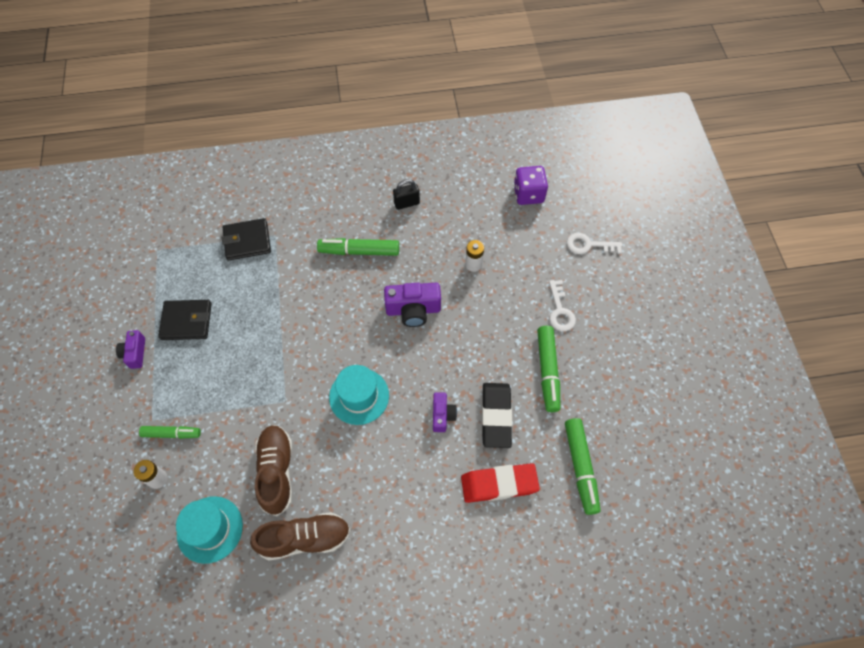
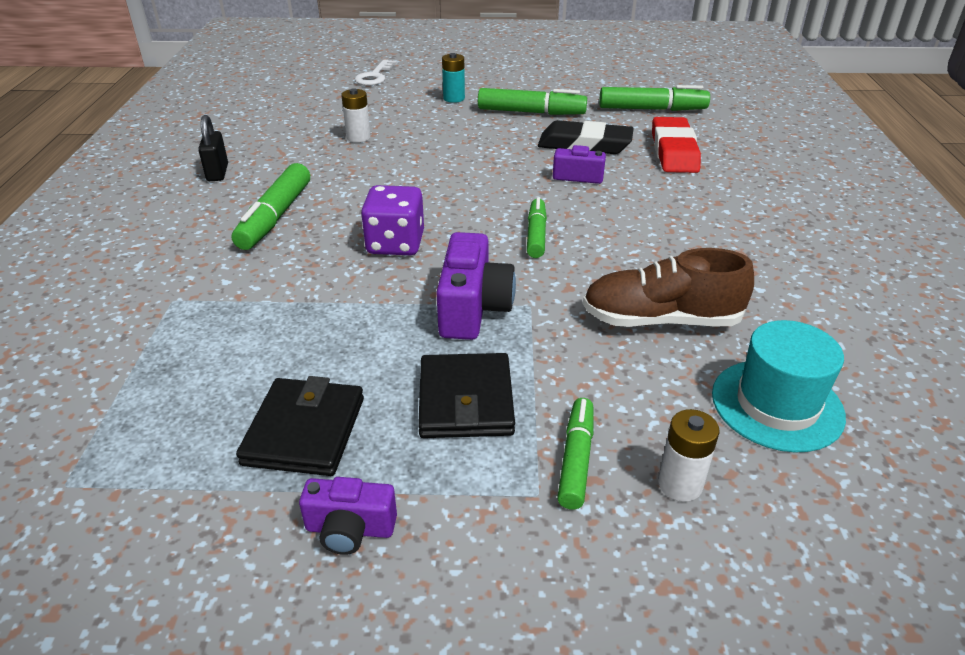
camera: 80 degrees left, 25 degrees down
black wallet [222,218,271,261] -> black wallet moved to [418,353,515,438]
brown shoe [250,512,351,561] -> none
turquoise hat [329,365,389,425] -> green marker [527,197,547,258]
purple camera [384,283,441,327] -> purple camera moved to [436,232,516,340]
purple dice [514,166,548,205] -> purple dice moved to [361,185,424,255]
white key [549,280,576,331] -> turquoise battery [442,53,465,103]

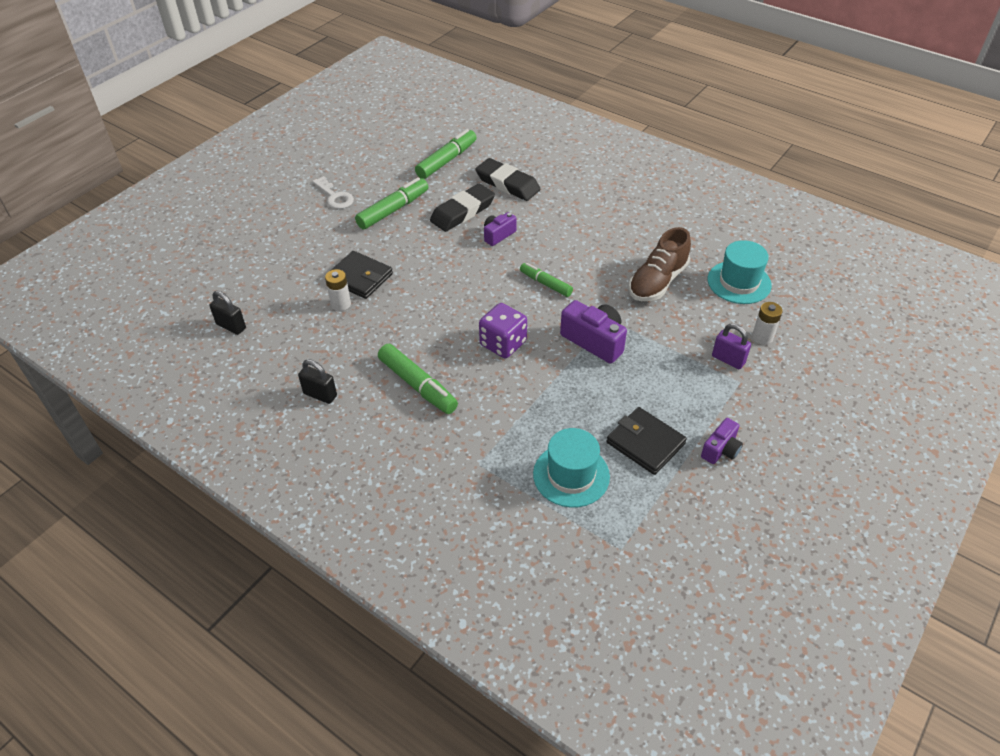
camera: 55 degrees left, 10 degrees up
white key [355,60,397,86] -> white key moved to [312,176,354,209]
black wallet [418,353,515,438] -> black wallet moved to [330,251,393,299]
turquoise battery [442,53,465,103] -> none
green marker [557,398,593,510] -> purple padlock [712,324,751,369]
red eraser [652,117,701,173] -> black eraser [475,158,541,201]
none -> black padlock [209,291,246,335]
none -> turquoise hat [533,428,610,508]

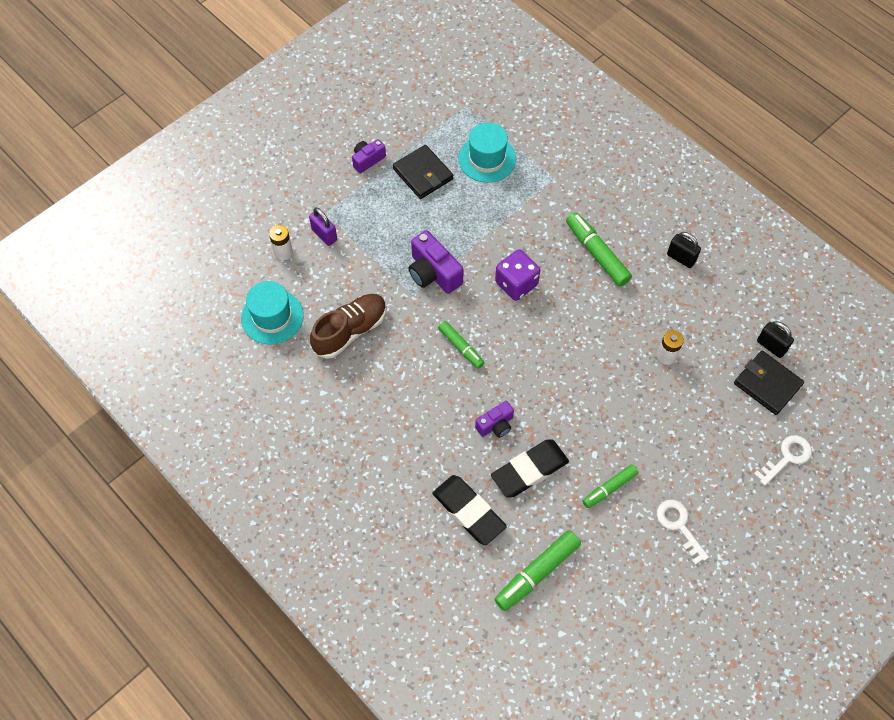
camera: 170 degrees left, 15 degrees up
black wallet [330,251,393,299] -> black wallet moved to [734,351,804,415]
green marker [355,177,428,229] -> green marker [583,464,639,508], size x0.64
none -> white key [754,435,812,486]

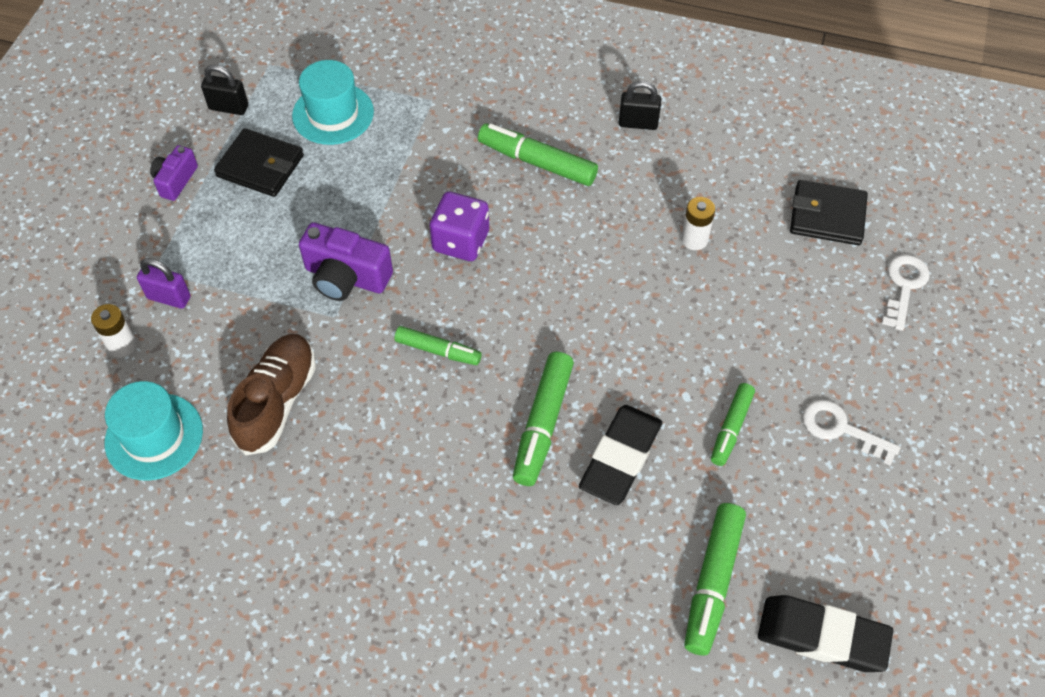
camera: 30 degrees left, 5 degrees down
black eraser [432,475,507,545] -> black eraser moved to [758,595,893,672]
purple camera [475,401,514,438] -> green marker [513,352,574,486]
black padlock [757,321,794,358] -> black padlock moved to [201,65,248,115]

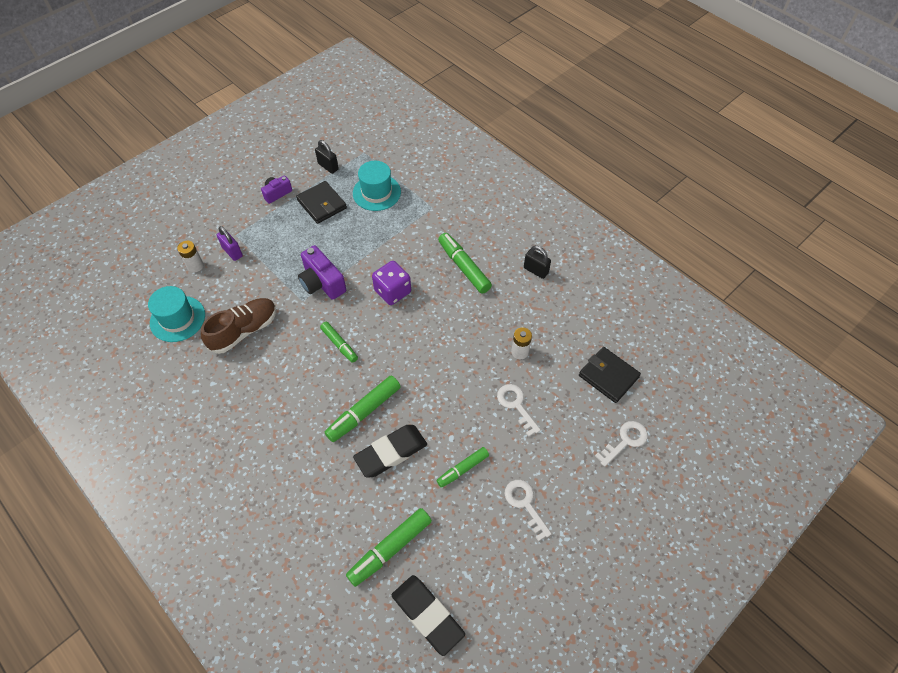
camera: 30 degrees right, 0 degrees up
none -> white key [497,384,541,437]

